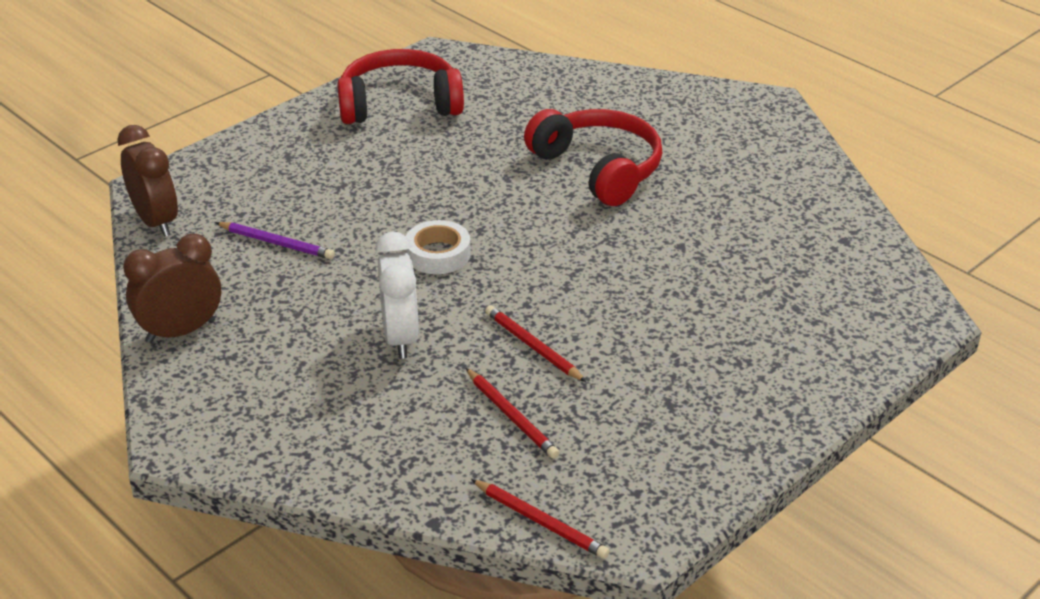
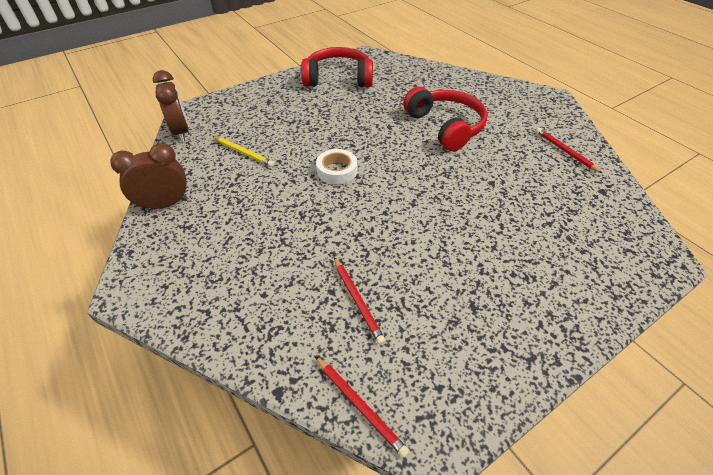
camera: 10 degrees right, 10 degrees up
purple pencil [215,222,335,259] -> yellow pencil [212,136,274,167]
white clock [375,232,419,359] -> none
red pencil [485,305,586,382] -> red pencil moved to [536,128,602,173]

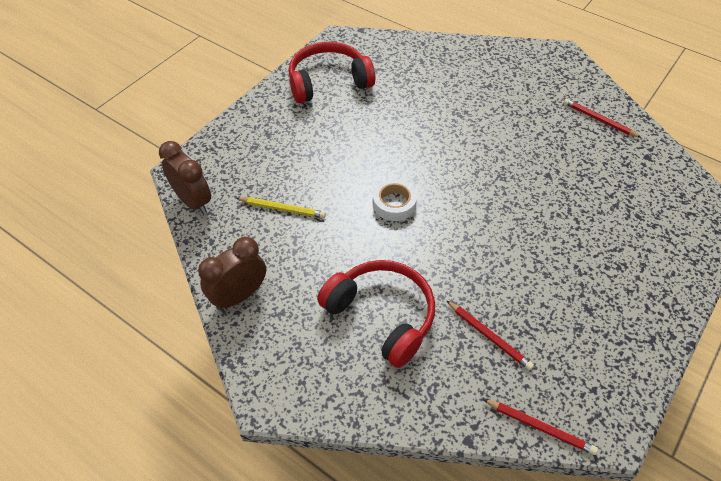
camera: 20 degrees left, 5 degrees up
red headphones [403,86,487,151] -> red headphones moved to [317,260,435,368]

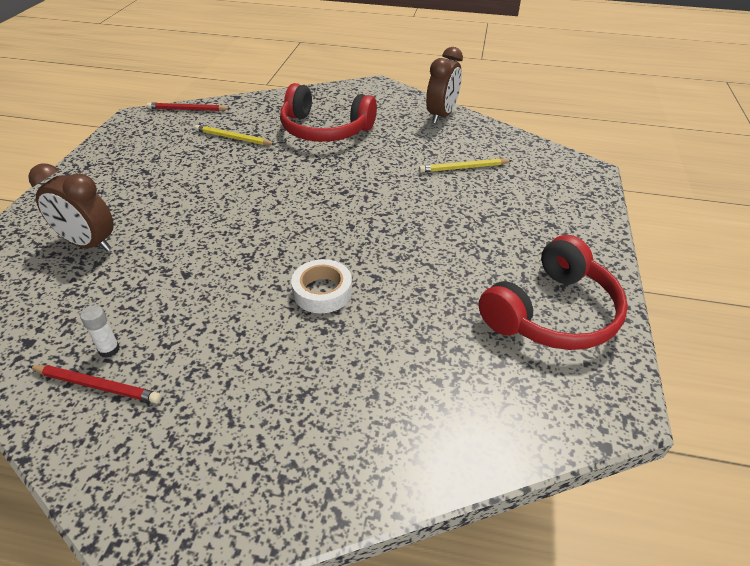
camera: 155 degrees right, 10 degrees down
brown clock [159,141,211,214] -> brown clock moved to [28,164,114,252]
white tape [373,179,417,221] -> white tape moved to [291,259,352,313]
red pencil [446,300,534,370] -> yellow pencil [195,125,276,145]
none -> white glue stick [80,305,120,358]

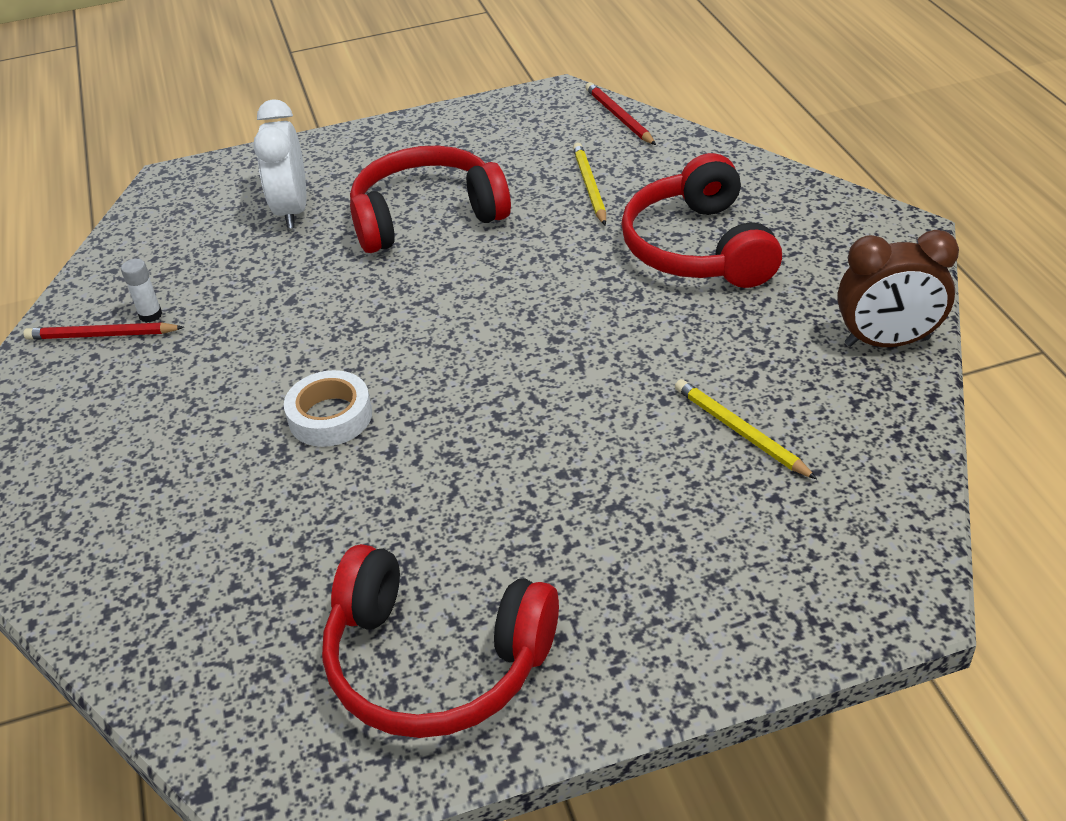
camera: 65 degrees right, 0 degrees up
brown clock [28,164,114,252] -> white clock [253,99,307,229]
red pencil [29,365,161,403] -> red pencil turned 105 degrees clockwise [23,322,184,340]
none -> red headphones [350,146,511,253]

